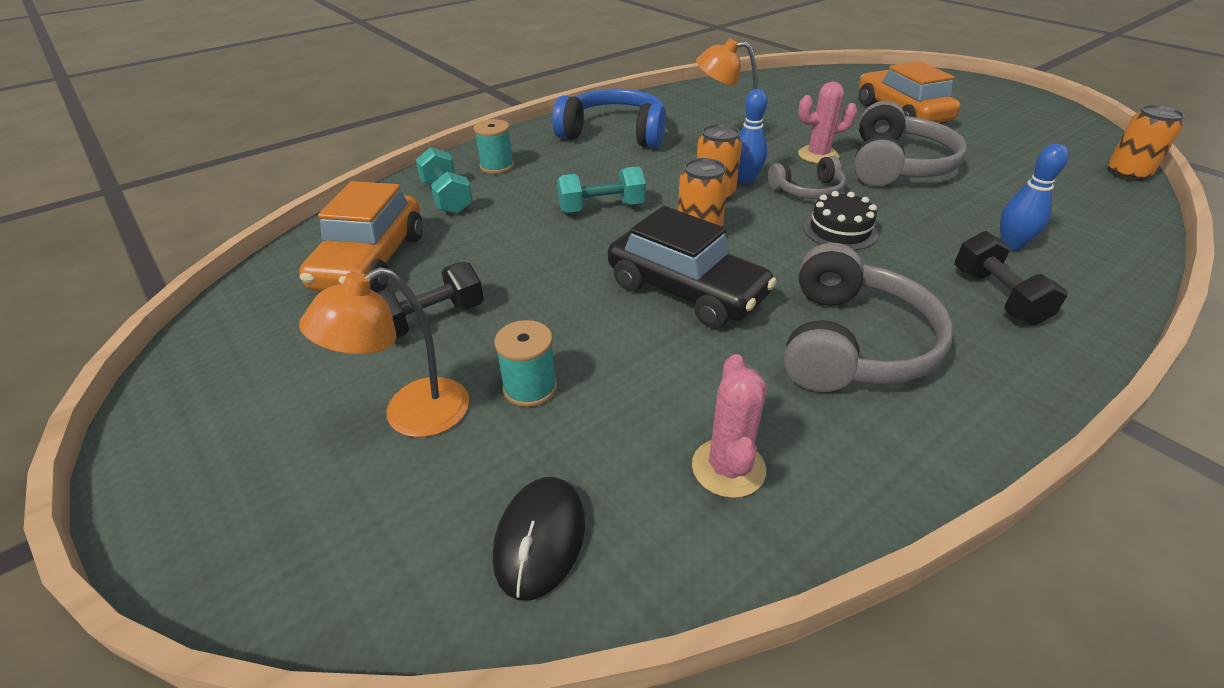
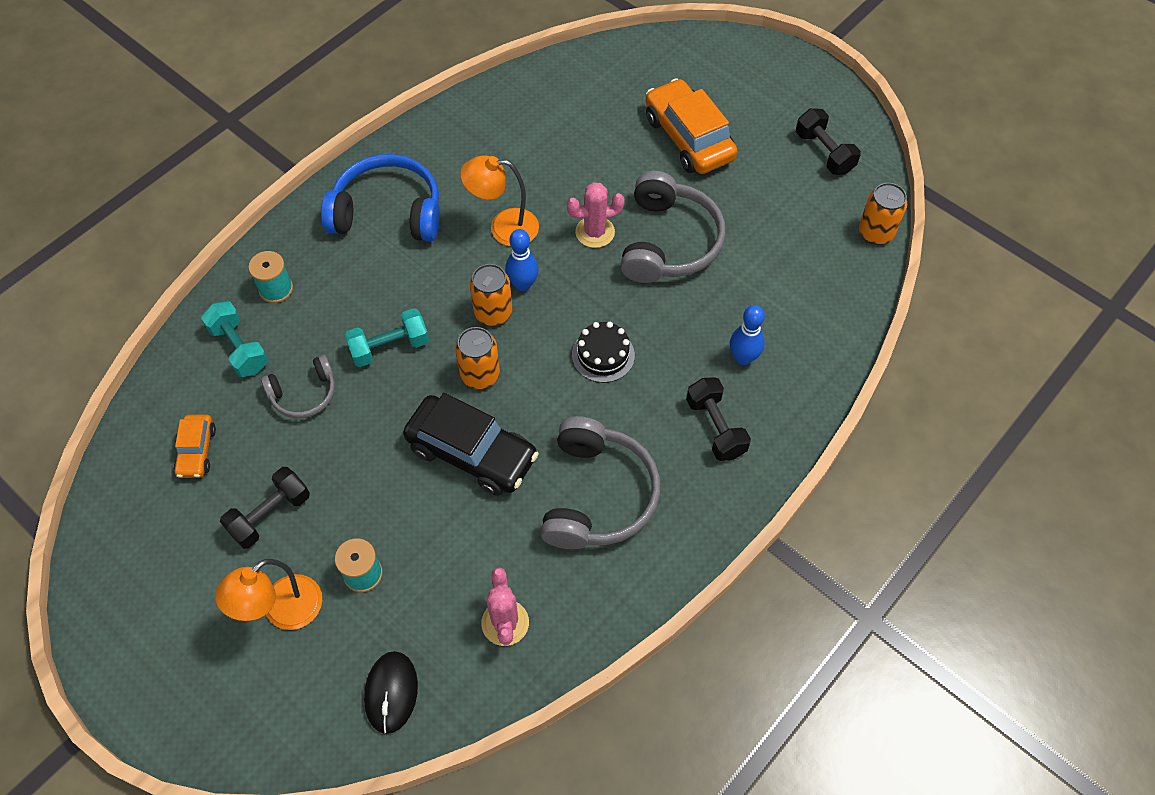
camera: 10 degrees left, 20 degrees up
orange car [299,181,423,292] -> orange car [174,414,216,478], size x0.52
grey headphones [768,156,846,199] -> grey headphones moved to [261,355,335,418]
none -> black dumbbell [796,108,861,175]

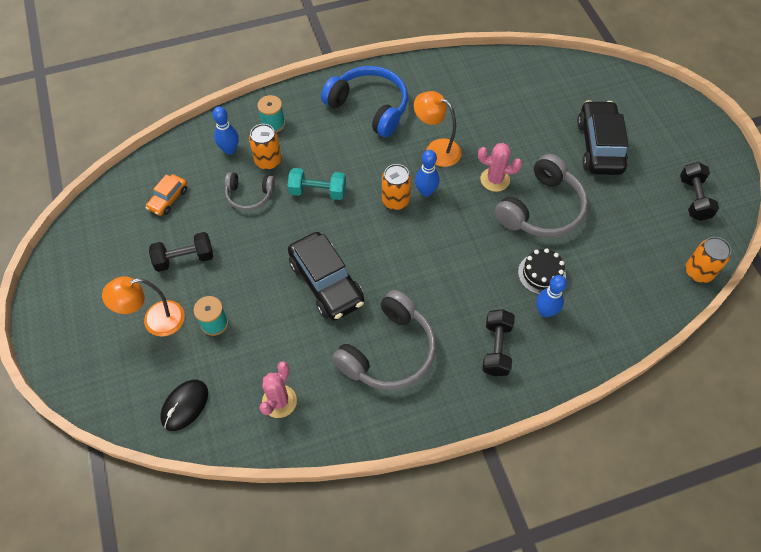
camera: 30 degrees right, 0 degrees up
turquoise dumbbell [201,301,268,377] -> blue bowling pin [213,106,239,155]
orange can [455,327,500,389] -> orange can moved to [249,124,282,170]
black cake [572,322,635,383] -> black cake moved to [518,248,566,295]
orange car [646,78,737,174] -> black car [577,100,628,175]

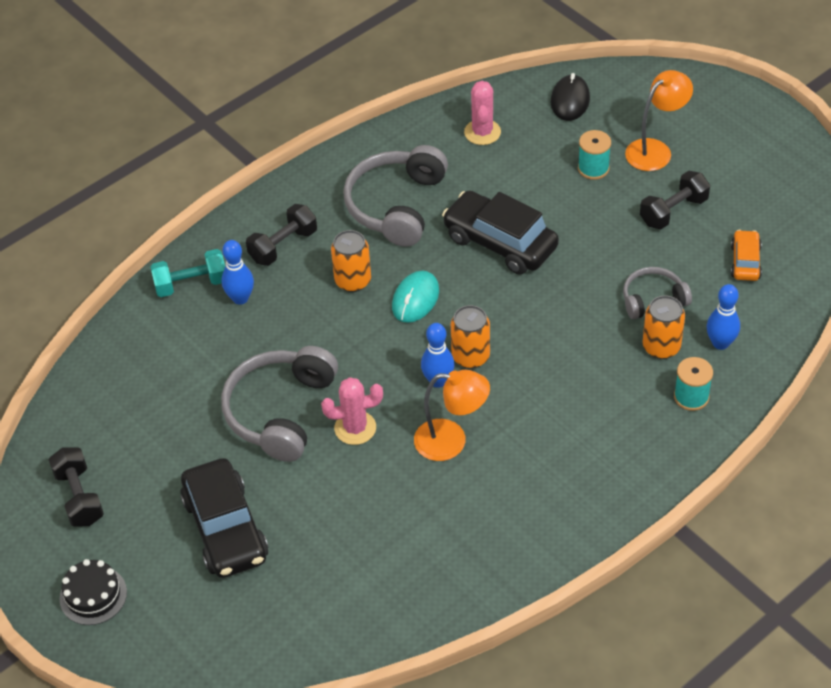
camera: 160 degrees right, 10 degrees down
turquoise dumbbell [288,168,346,200] -> turquoise dumbbell moved to [150,249,225,297]
blue headphones [321,66,408,137] -> none
black dumbbell [482,309,515,376] -> black dumbbell turned 60 degrees clockwise [246,204,317,266]
black cake [518,248,566,295] -> black cake moved to [59,559,127,625]
orange can [686,237,731,283] -> orange can moved to [331,230,371,292]
none -> turquoise mouse [392,271,439,323]

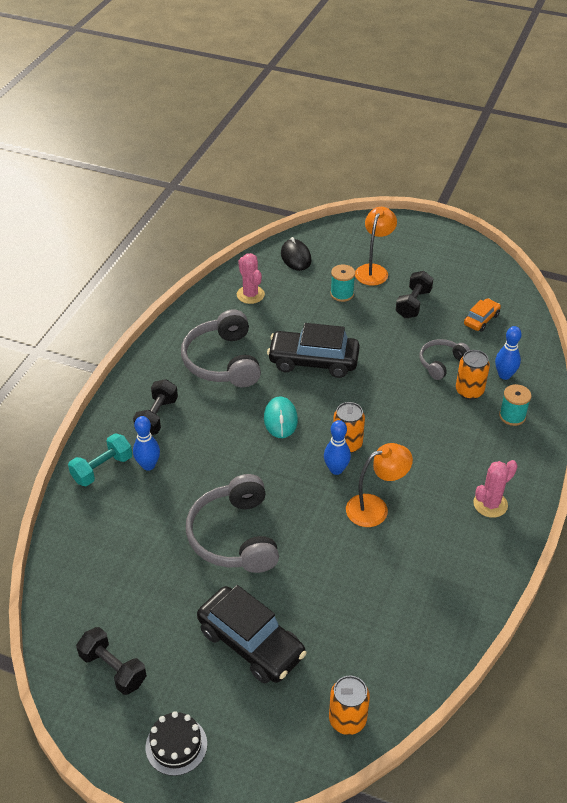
camera: 30 degrees left, 5 degrees down
pink cactus [321,377,383,445] -> pink cactus moved to [473,460,517,518]
orange can [331,230,371,292] -> orange can moved to [329,676,370,735]
orange car [731,230,762,281] -> orange car turned 60 degrees clockwise [464,298,501,332]

